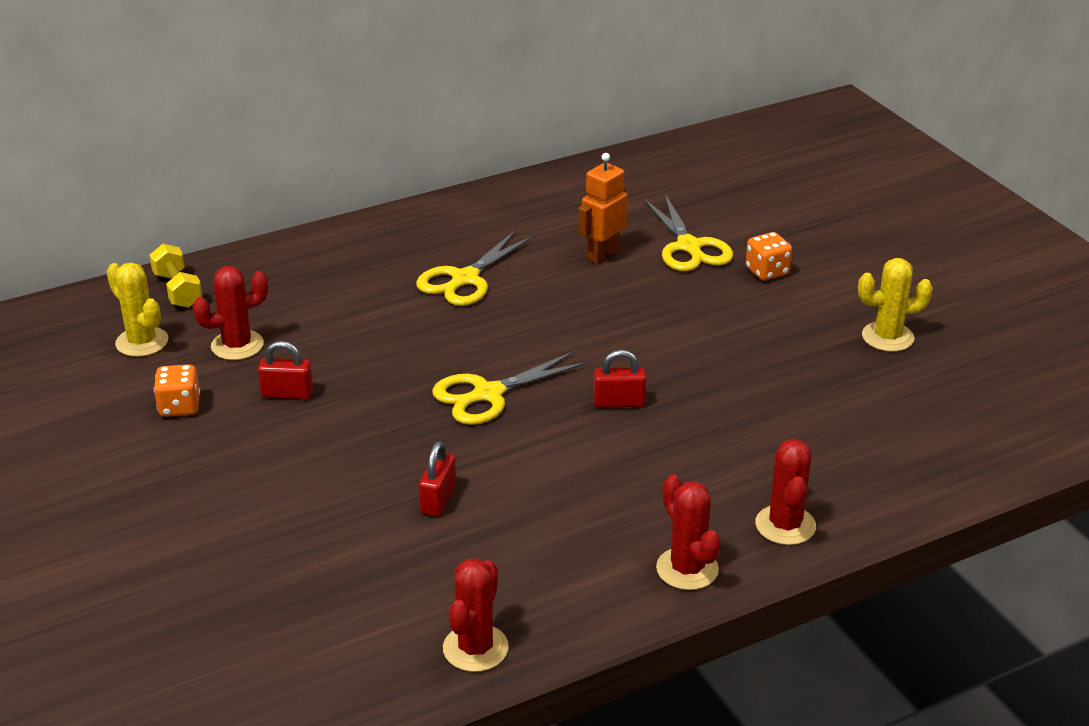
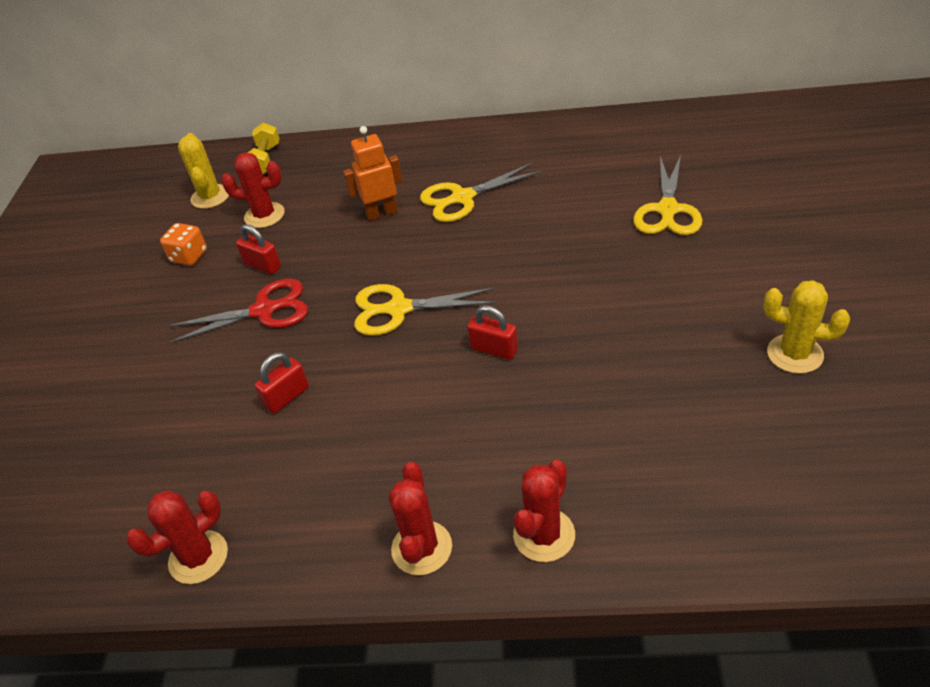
camera: 35 degrees right, 10 degrees up
orange robot [578,153,628,264] -> orange robot moved to [343,126,403,221]
orange dice [746,232,792,281] -> none
none -> red scissors [167,279,308,343]

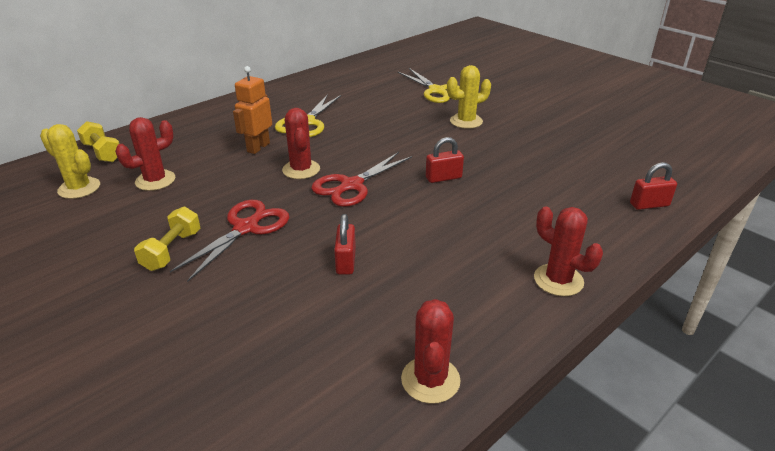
camera: 50 degrees left, 10 degrees down
orange dice [160,223,207,266] -> none
red padlock [236,224,281,275] -> red padlock moved to [630,162,677,210]
yellow scissors [354,284,497,336] -> red scissors [311,152,412,207]
red cactus [513,460,575,562] -> red cactus moved to [282,108,320,179]
yellow cactus [763,280,850,374] -> yellow cactus moved to [447,65,491,129]
none -> yellow dumbbell [134,207,201,271]

